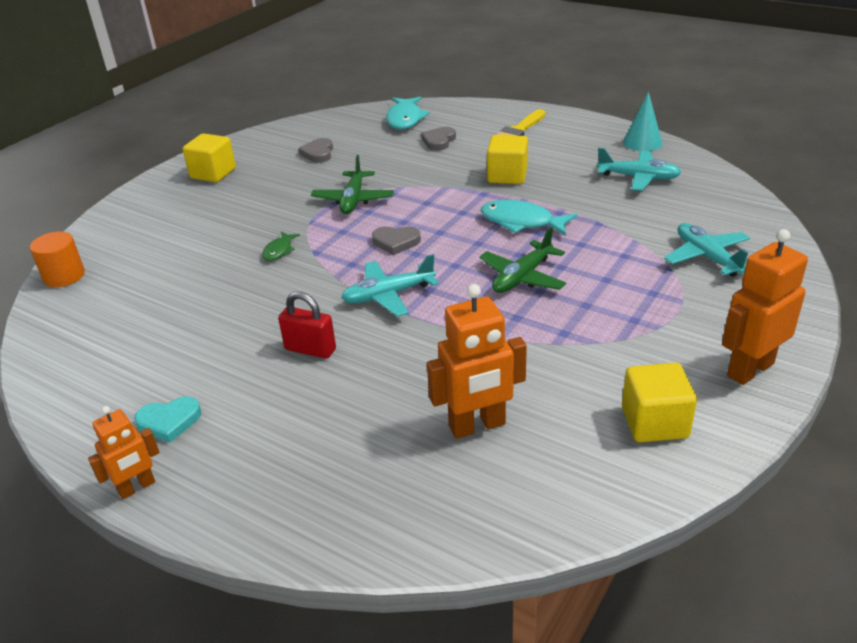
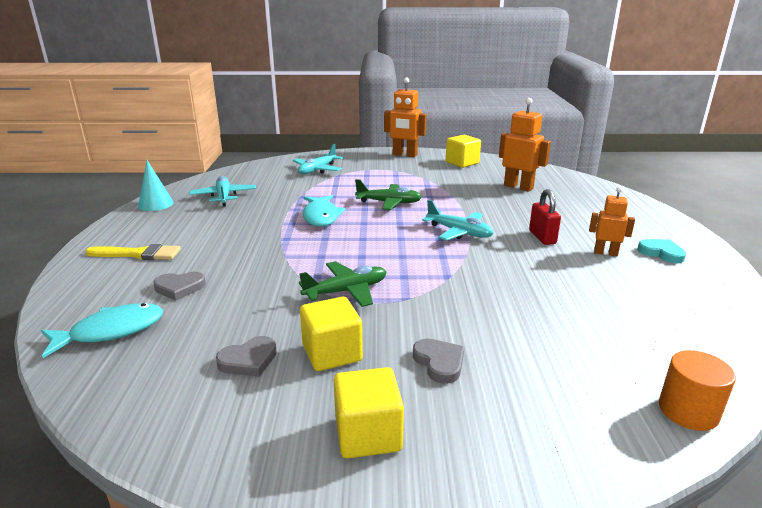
camera: 125 degrees left, 10 degrees down
orange robot [88,406,160,499] -> orange robot moved to [589,187,635,257]
green fish [262,232,300,261] -> none
grey heart [372,226,421,255] -> grey heart moved to [413,338,464,384]
yellow cube [487,135,528,184] -> yellow cube moved to [300,297,363,371]

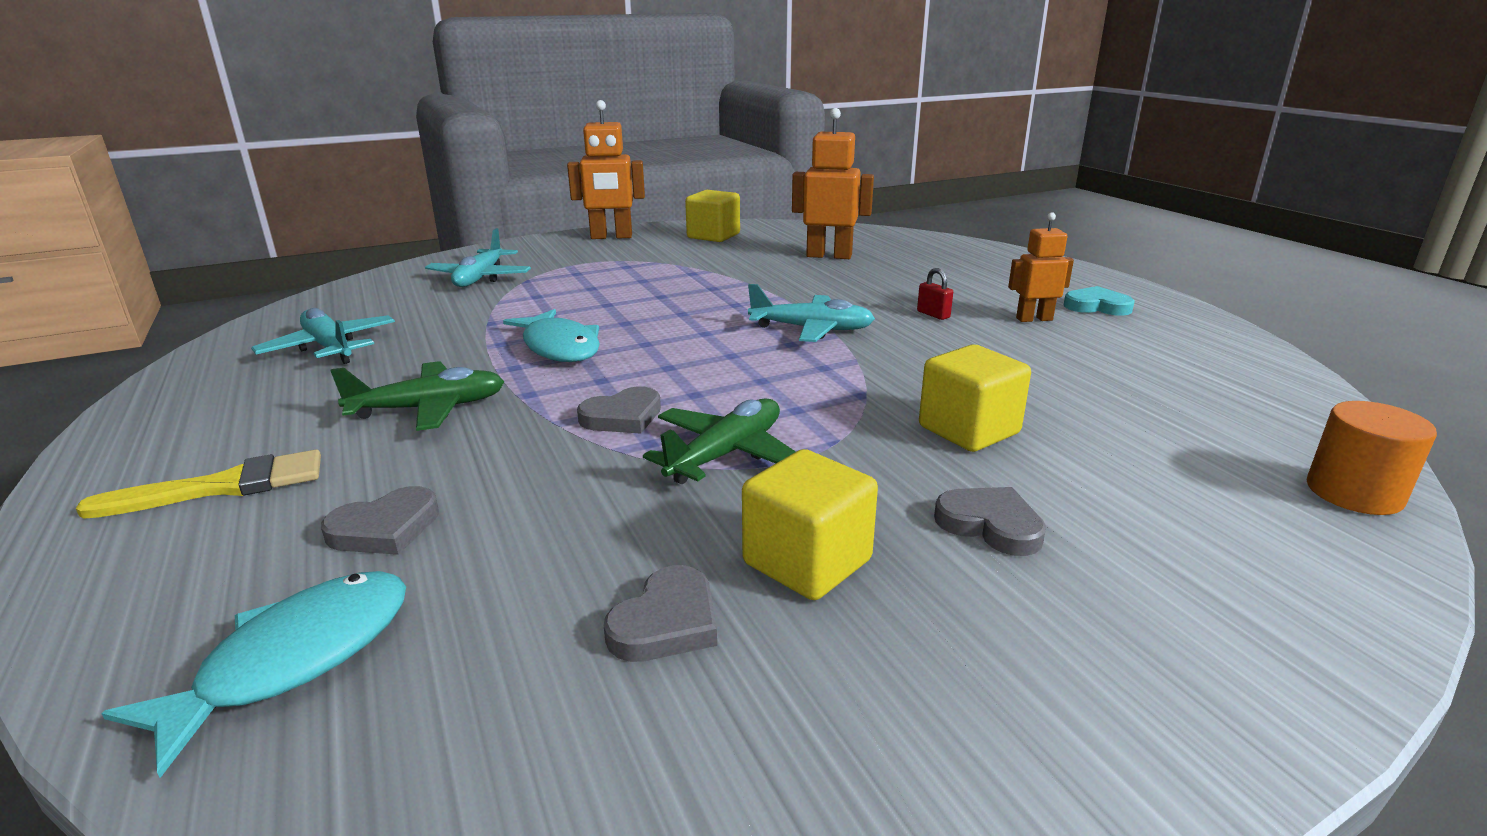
camera: 25 degrees left, 0 degrees up
turquoise cone [138,160,174,211] -> none
yellow cube [334,367,404,459] -> yellow cube moved to [919,345,1031,452]
green plane [355,179,422,210] -> green plane moved to [330,361,505,431]
red padlock [529,189,561,245] -> red padlock [917,268,953,320], size x0.60
none -> grey heart [577,386,661,434]

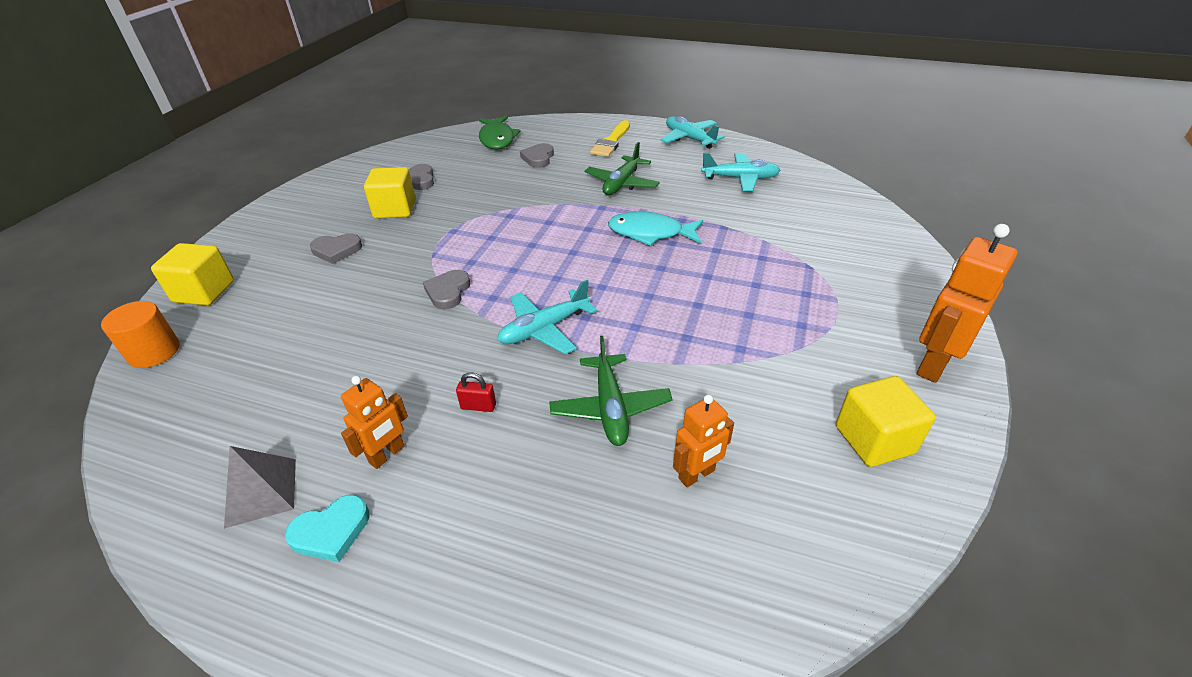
camera: 135 degrees right, 15 degrees up
turquoise fish [101,571,406,778] -> green fish [479,116,521,149]
turquoise plane [425,228,531,287] -> turquoise plane moved to [661,116,725,149]
grey heart [577,386,661,434] -> grey heart moved to [423,270,470,309]
green plane [643,398,796,484] -> green plane moved to [549,336,673,446]
orange robot [792,108,874,259] -> orange robot [673,395,734,487], size x0.61
yellow cube [919,345,1031,452] -> yellow cube moved to [151,243,234,306]
none -> grey pyramid [224,446,296,529]

